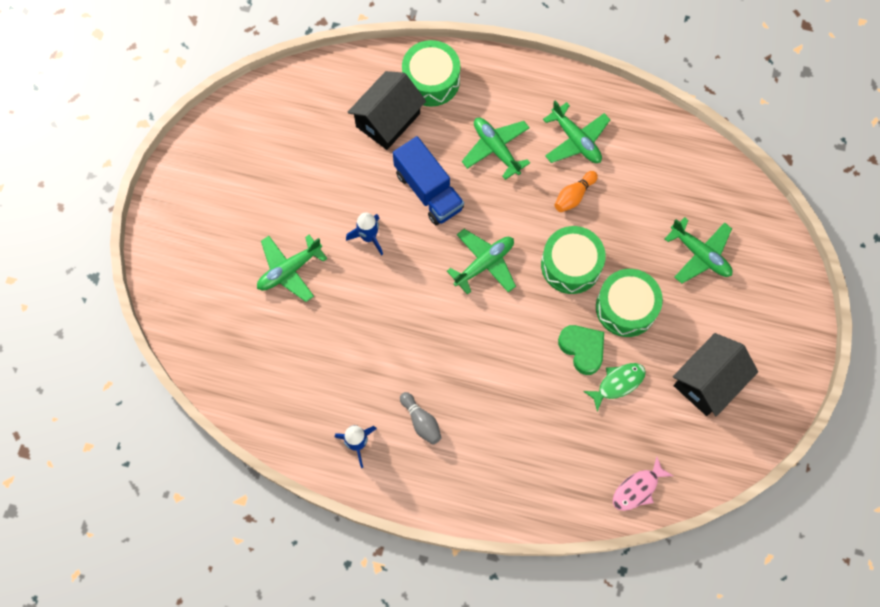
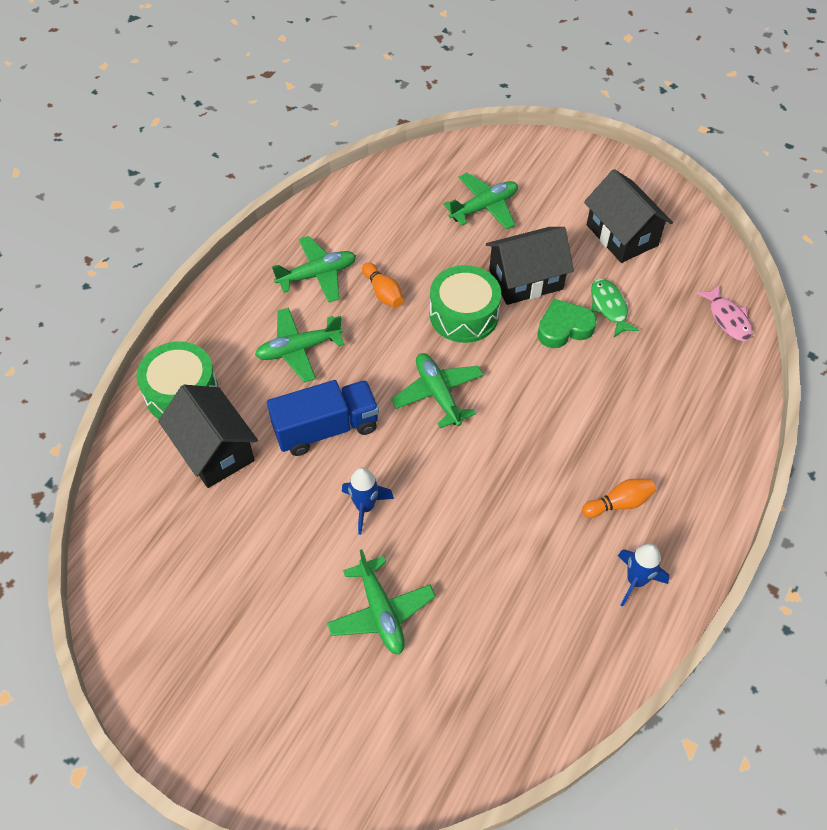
camera: 75 degrees left, 15 degrees down
grey bowling pin [400,392,441,445] -> orange bowling pin [582,479,656,518]
green drum [596,269,663,337] -> black house [486,227,574,305]

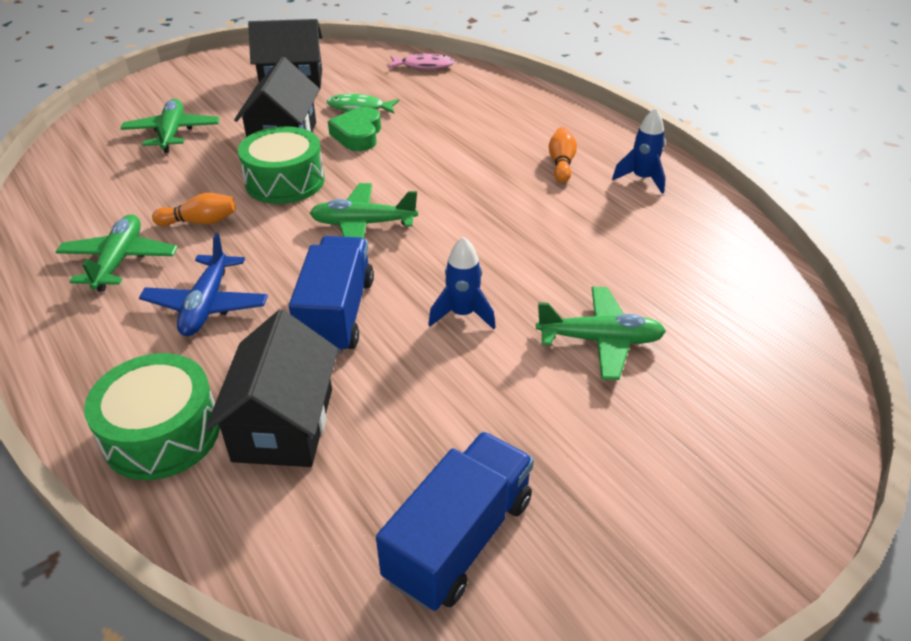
camera: 65 degrees left, 15 degrees down
black house [158,385,258,488] -> black house turned 75 degrees counterclockwise [205,309,338,467]
green plane [255,308,345,383] -> blue plane [139,233,268,336]
none -> blue truck [376,432,534,611]

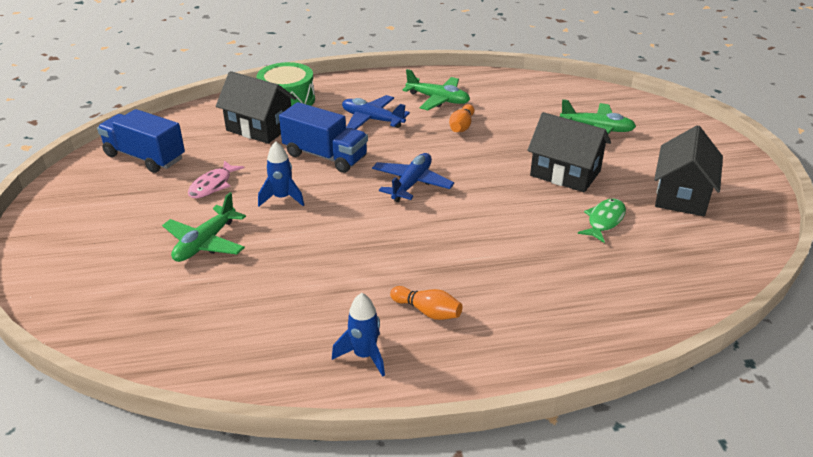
camera: 115 degrees right, 5 degrees down
green drum [238,126,325,204] -> none
green plane [310,183,418,238] -> blue plane [372,153,454,202]
green heart [328,107,381,151] -> none
blue truck [376,432,534,611] -> blue truck turned 150 degrees clockwise [97,109,185,173]
pink fish [388,53,454,69] -> pink fish moved to [188,161,245,198]

